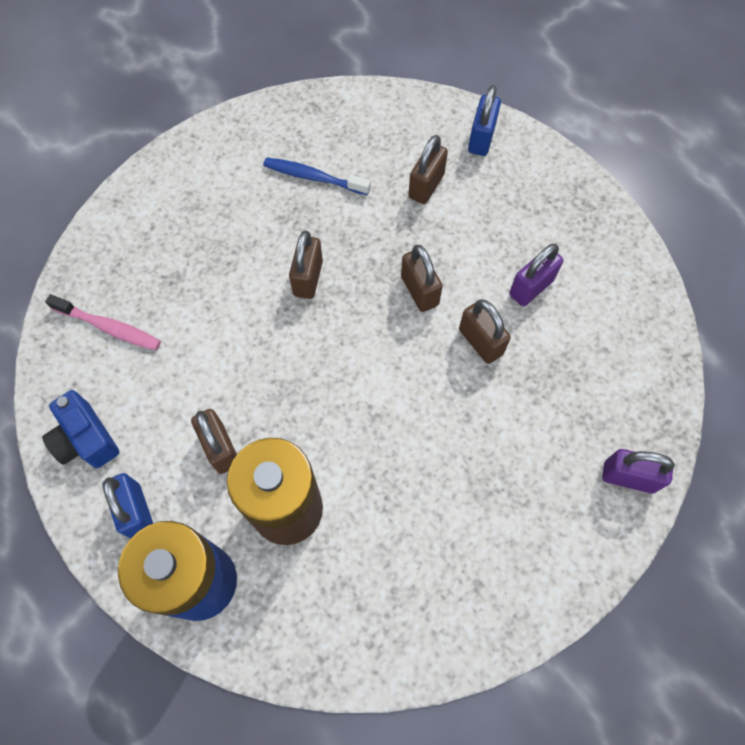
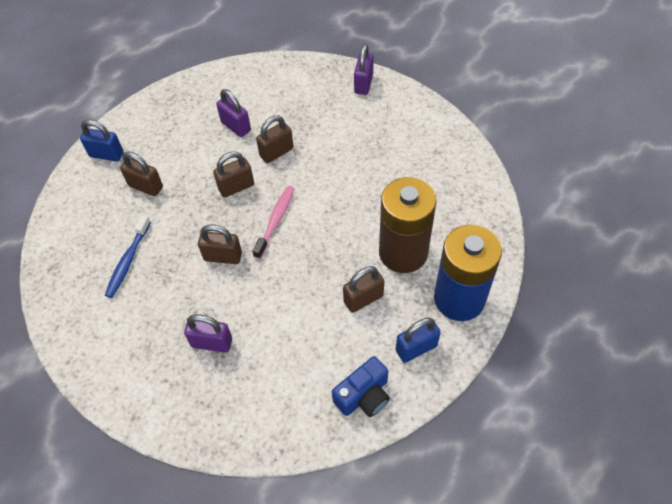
camera: 90 degrees left, 10 degrees down
pink toothbrush [45,294,161,350] -> pink toothbrush moved to [252,186,295,259]
none -> purple padlock [184,314,232,353]

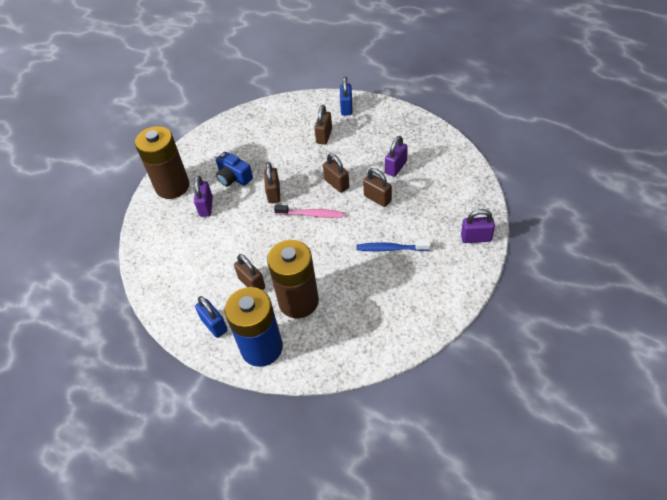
camera: 80 degrees right, 5 degrees down
blue toothbrush [105,215,151,298] -> blue toothbrush moved to [356,241,431,251]
blue camera [332,356,390,417] -> blue camera moved to [216,152,253,187]
none -> brown battery [135,126,190,199]

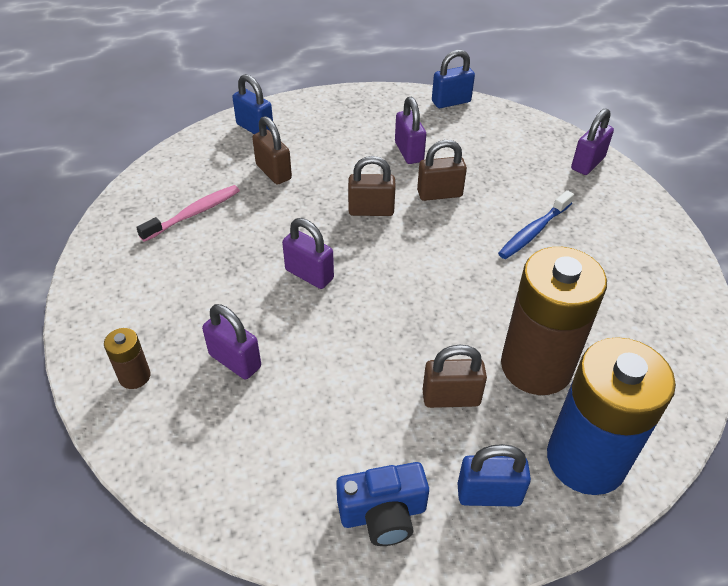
camera: 55 degrees left, 5 degrees down
brown battery [135,126,190,199] -> brown battery [104,328,151,389], size x0.43
blue camera [216,152,253,187] -> blue camera moved to [336,462,429,546]
brown padlock [264,162,280,203] -> purple padlock [282,218,334,289]
pink toothbrush [274,205,344,218] -> pink toothbrush moved to [136,185,240,242]
none -> blue padlock [432,50,475,108]

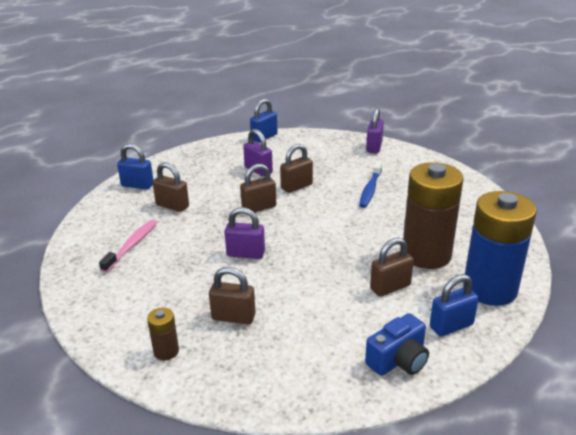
camera: 25 degrees left, 15 degrees down
purple padlock [202,304,261,379] -> brown padlock [209,267,256,324]

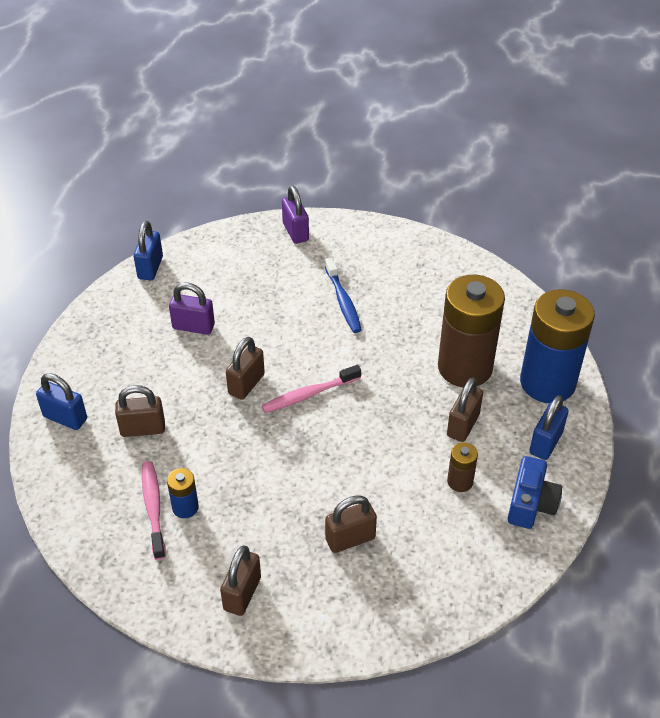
camera: 35 degrees left, 15 degrees up
blue padlock [117,144,153,190] -> blue padlock turned 45 degrees clockwise [36,373,87,430]
brown battery [147,308,179,360] -> brown battery moved to [447,442,478,492]
purple padlock [224,207,265,259] -> none
brown padlock [280,144,313,193] -> brown padlock moved to [220,546,261,616]
none -> blue battery [167,468,199,518]
none -> pink toothbrush [262,365,361,413]

